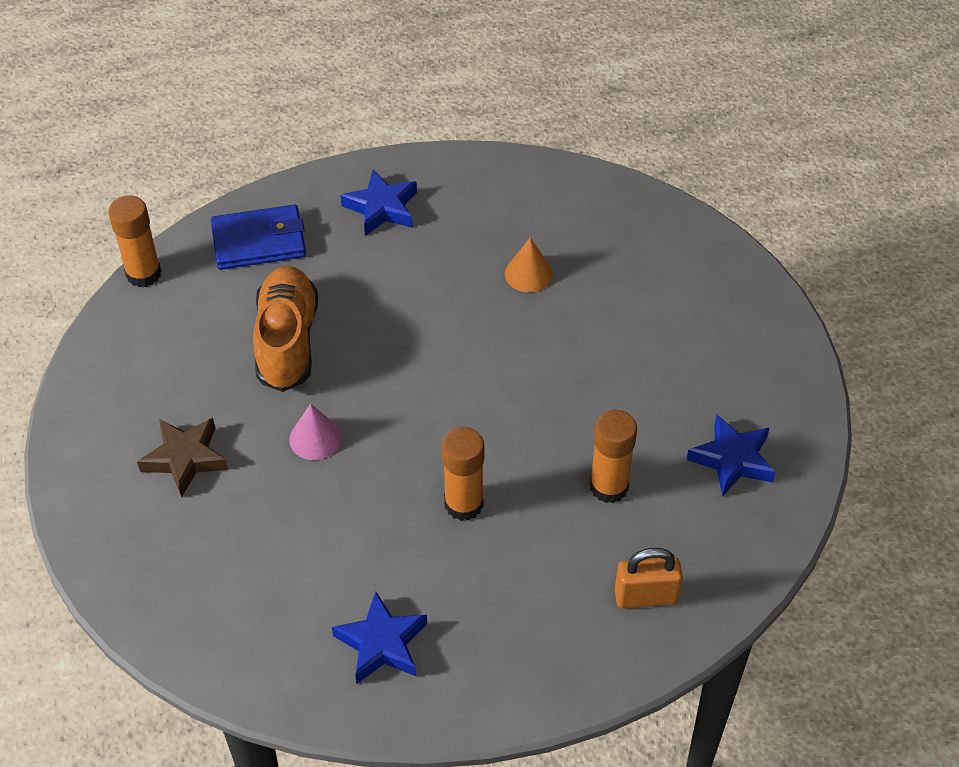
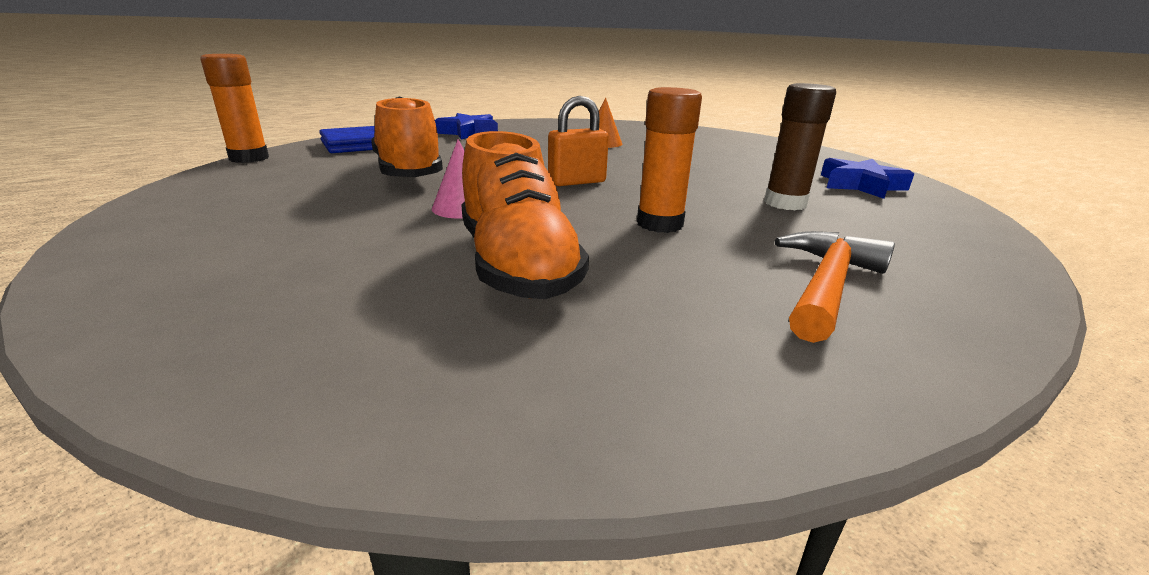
camera: 20 degrees left, 25 degrees down
brown star [137,418,228,498] -> none
blue star [332,591,427,684] -> none
orange glue stick [590,409,637,503] -> brown glue stick [764,83,836,210]
orange padlock [615,548,683,608] -> orange padlock moved to [548,96,609,186]
none -> orange shoe [462,131,589,299]
none -> orange hammer [775,231,895,343]

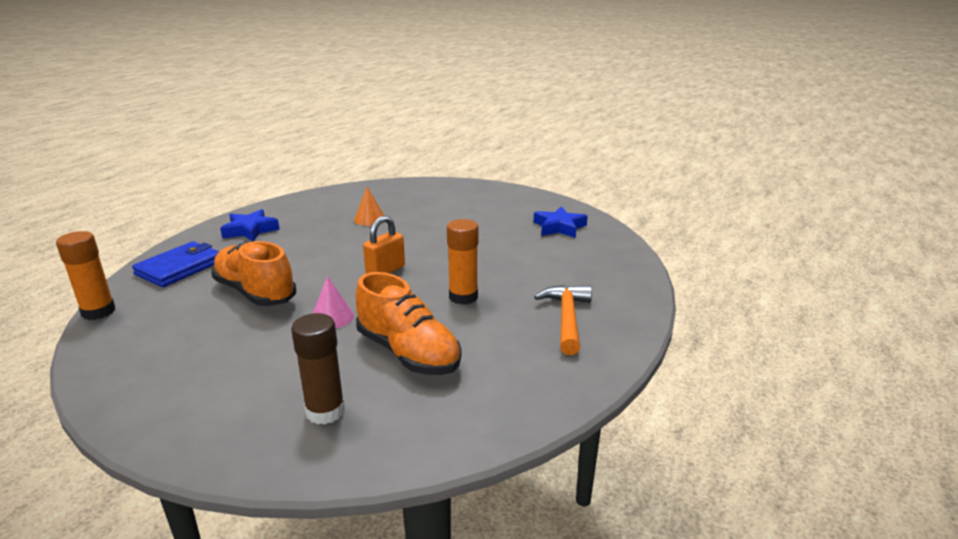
camera: 25 degrees left, 0 degrees up
brown glue stick [764,83,836,210] -> brown glue stick moved to [291,313,345,425]

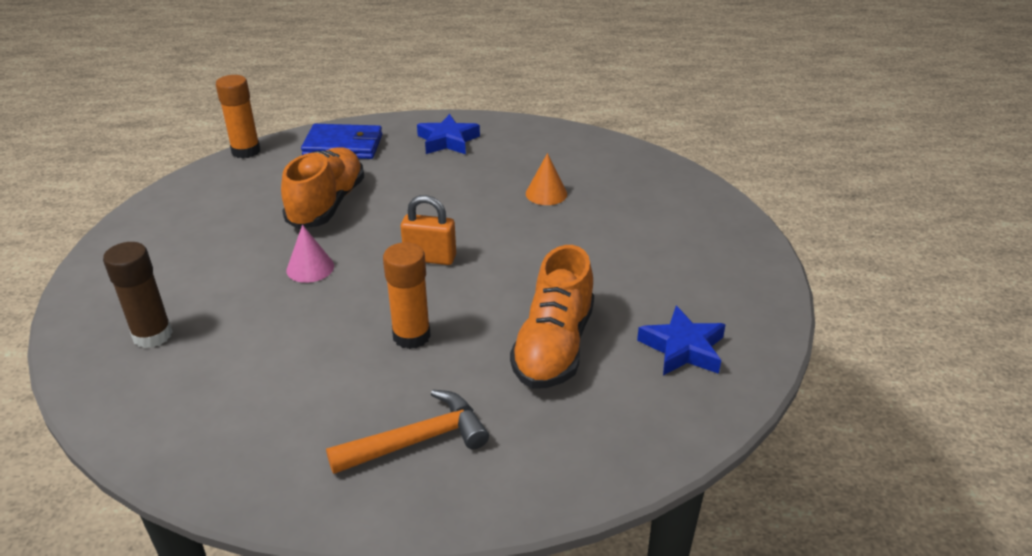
camera: 60 degrees right, 10 degrees up
orange shoe [355,272,462,375] -> orange shoe moved to [510,245,594,389]

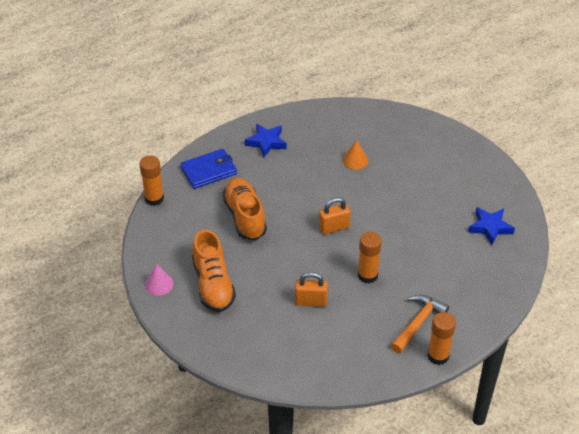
camera: 30 degrees left, 10 degrees up
brown glue stick [103,242,173,348] -> none
pink cone [286,225,334,283] -> pink cone moved to [145,264,174,296]
orange shoe [510,245,594,389] -> orange shoe moved to [192,230,236,312]
none -> orange padlock [295,272,328,307]
none -> orange glue stick [427,312,456,365]

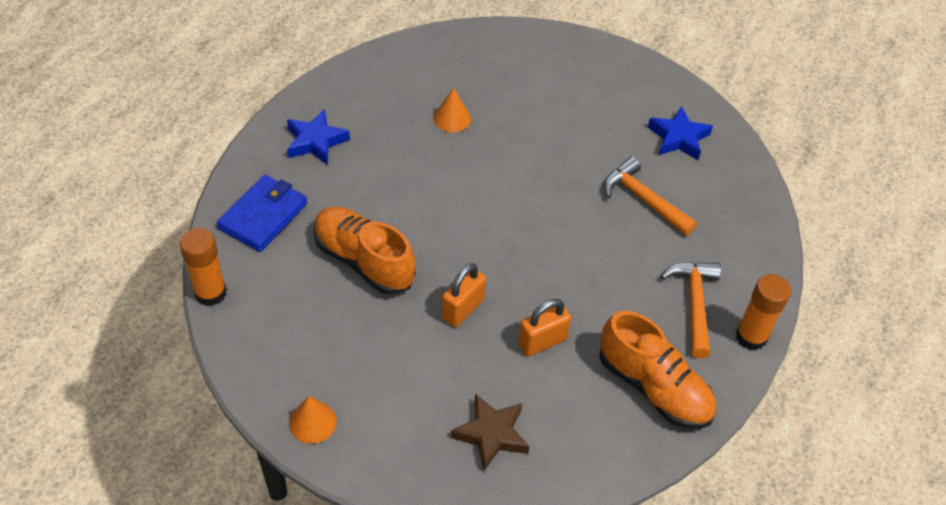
camera: 35 degrees left, 5 degrees up
pink cone [145,264,174,296] -> orange cone [289,396,337,444]
orange shoe [192,230,236,312] -> orange shoe moved to [599,311,716,429]
orange padlock [319,197,350,234] -> orange padlock moved to [442,263,486,327]
orange glue stick [358,232,382,284] -> none
none -> brown star [451,394,529,471]
none -> orange hammer [604,157,697,236]

